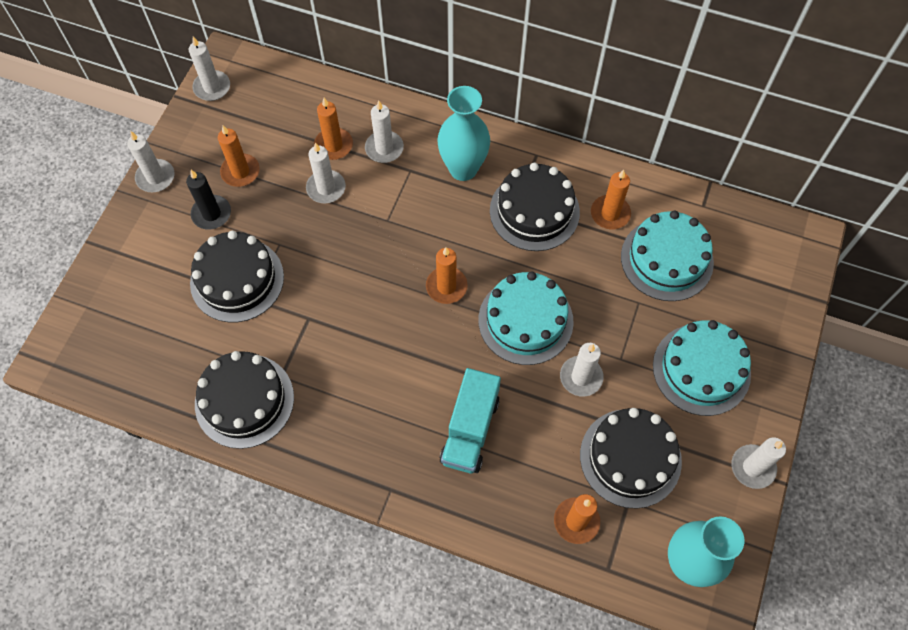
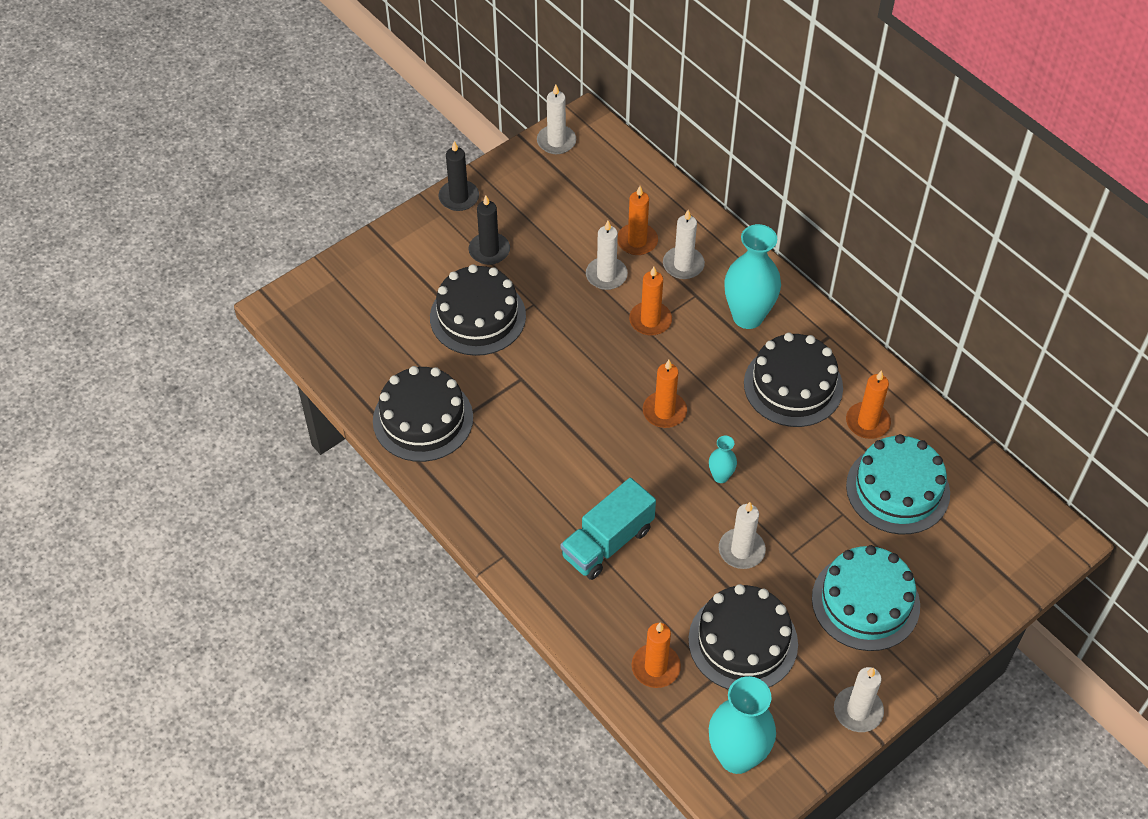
camera: 30 degrees right, 10 degrees down
white candle [127,131,175,192] -> black candle [438,141,479,211]
orange candle [218,125,260,187] -> orange candle moved to [629,267,672,336]
turquoise cake [478,272,574,365] -> turquoise vase [709,436,737,483]

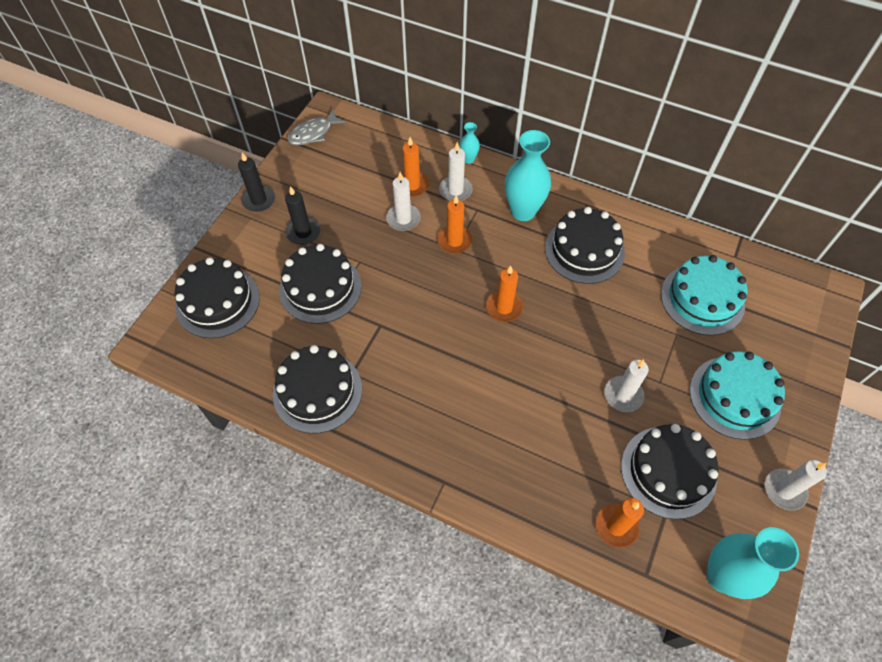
camera: 25 degrees left, 5 degrees up
white candle [537,85,576,154] -> grey fish [287,109,346,145]
turquoise truck [561,478,656,580] -> none
turquoise vase [709,436,737,483] -> turquoise vase moved to [459,122,480,164]
orange candle [846,370,891,439] -> none
none -> black cake [174,257,260,338]

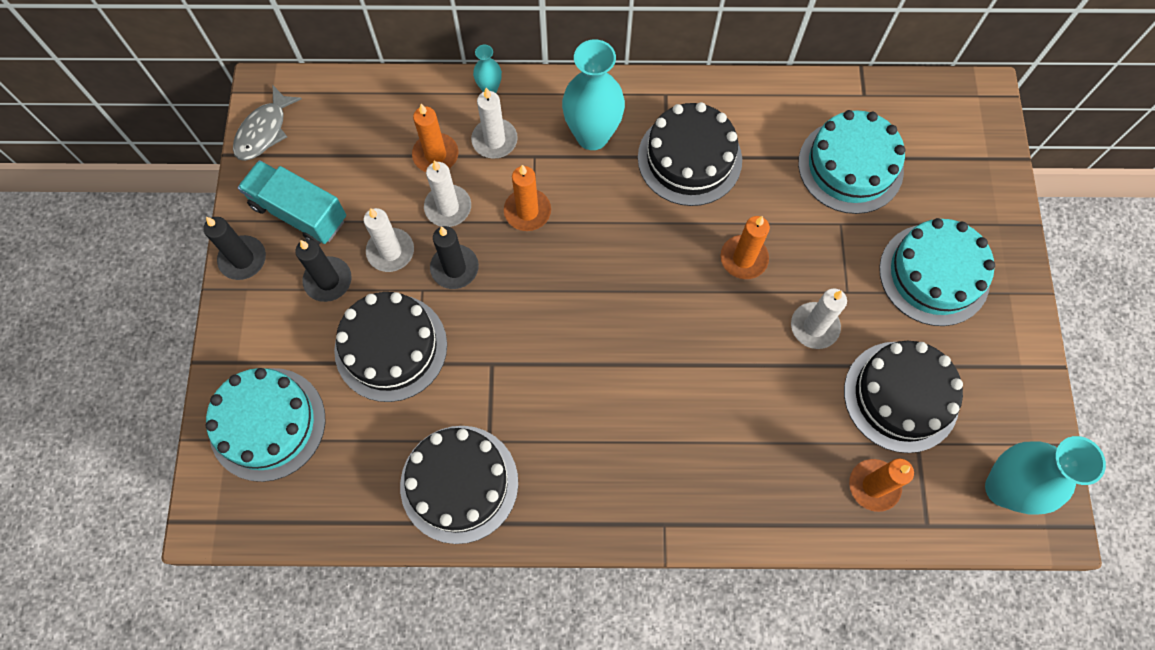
camera: 25 degrees left, 10 degrees up
black cake [174,257,260,338] -> turquoise cake [206,368,326,482]
orange candle [486,265,523,322] -> orange candle moved to [720,216,770,279]
white candle [765,460,827,511] -> white candle moved to [364,208,414,272]
none -> turquoise truck [238,160,346,245]
none -> black candle [430,226,479,289]

